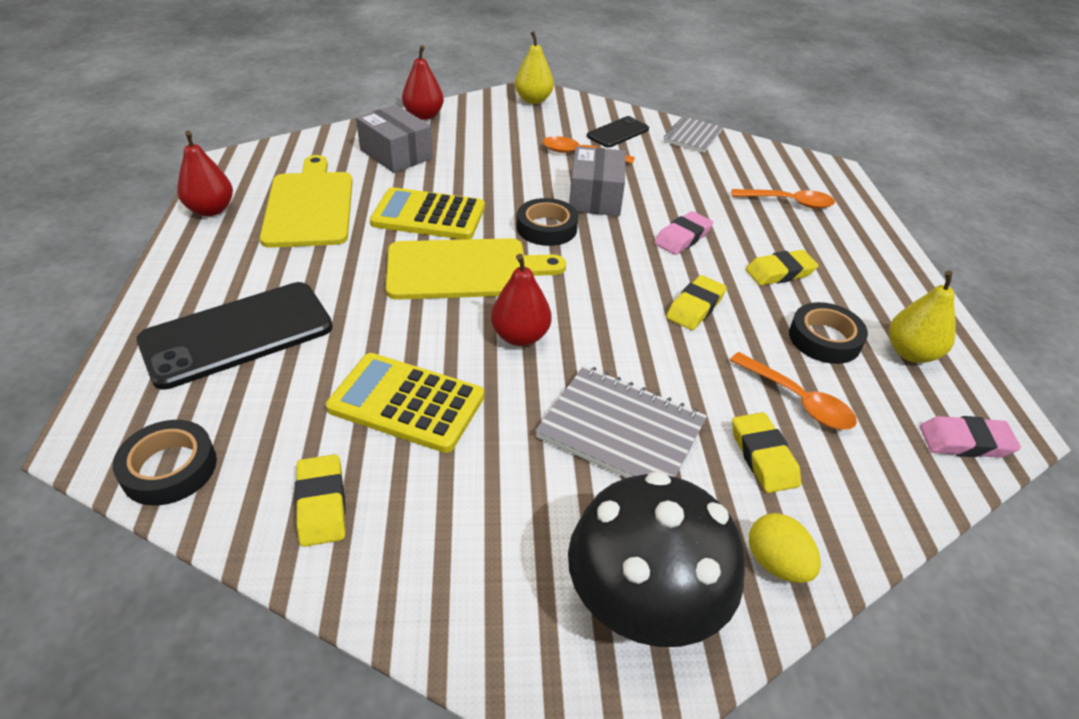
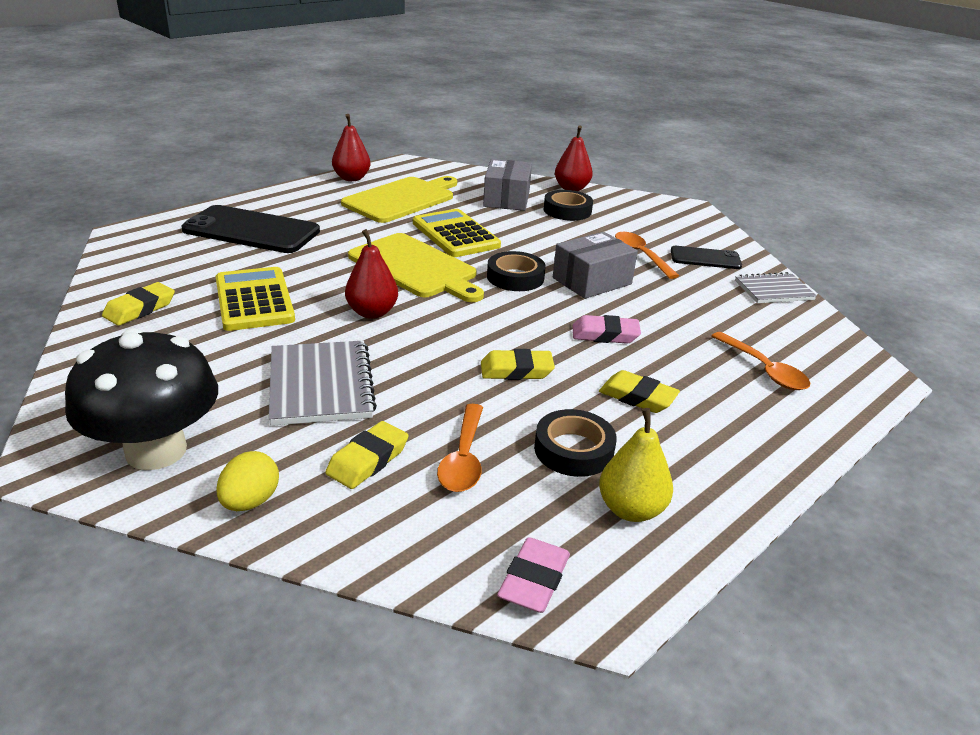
camera: 50 degrees right, 10 degrees down
black tape [113,420,217,506] -> black tape moved to [544,190,593,221]
yellow pear [515,31,554,104] -> none
pink eraser [920,416,1021,458] -> pink eraser turned 60 degrees clockwise [497,537,570,613]

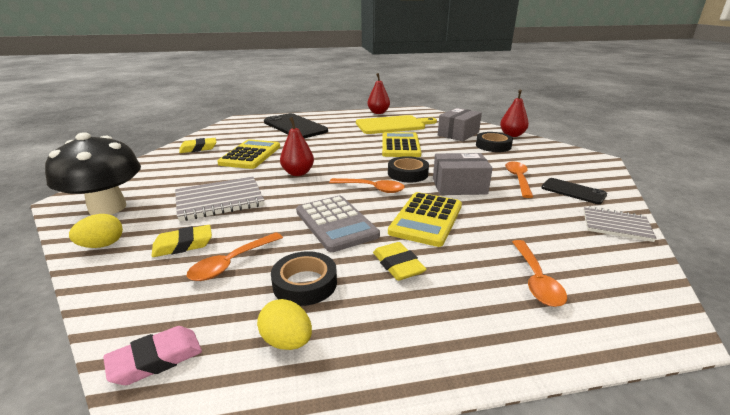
camera: 35 degrees right, 5 degrees down
grey notebook [269,341,377,426] -> grey notebook turned 45 degrees clockwise [175,177,265,221]
yellow cutting board [348,233,484,302] -> none
yellow eraser [481,349,555,380] -> grey calculator [296,196,380,252]
pink eraser [573,315,641,344] -> yellow calculator [388,192,462,247]
yellow pear [599,408,673,522] -> yellow egg [257,299,312,350]
none -> orange spoon [329,178,405,193]

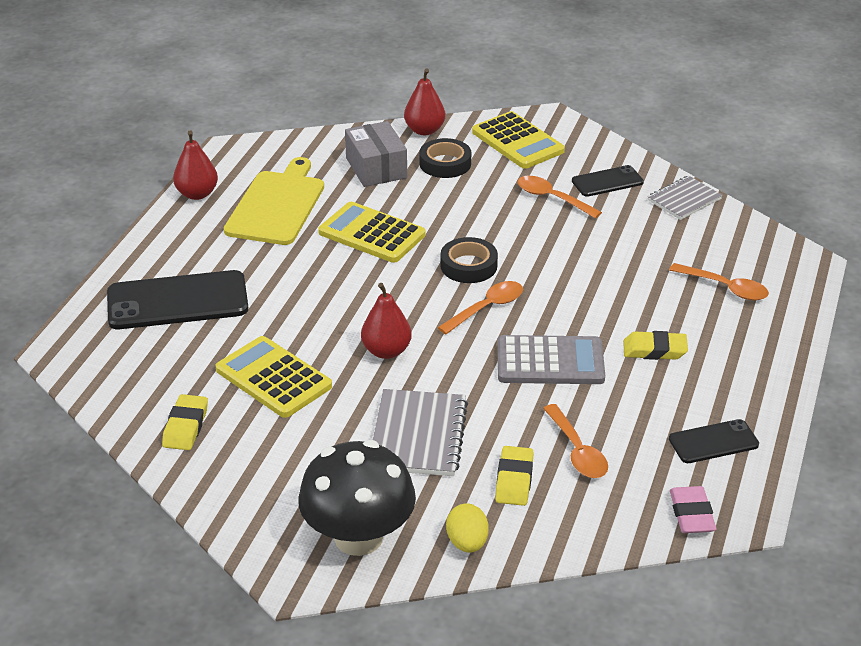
camera: 60 degrees left, 10 degrees up
yellow egg [257,299,312,350] -> black phone [669,419,759,463]
black tape [271,251,337,306] -> none
yellow calculator [388,192,462,247] -> yellow calculator moved to [472,111,565,169]
grey box [433,153,493,195] -> none

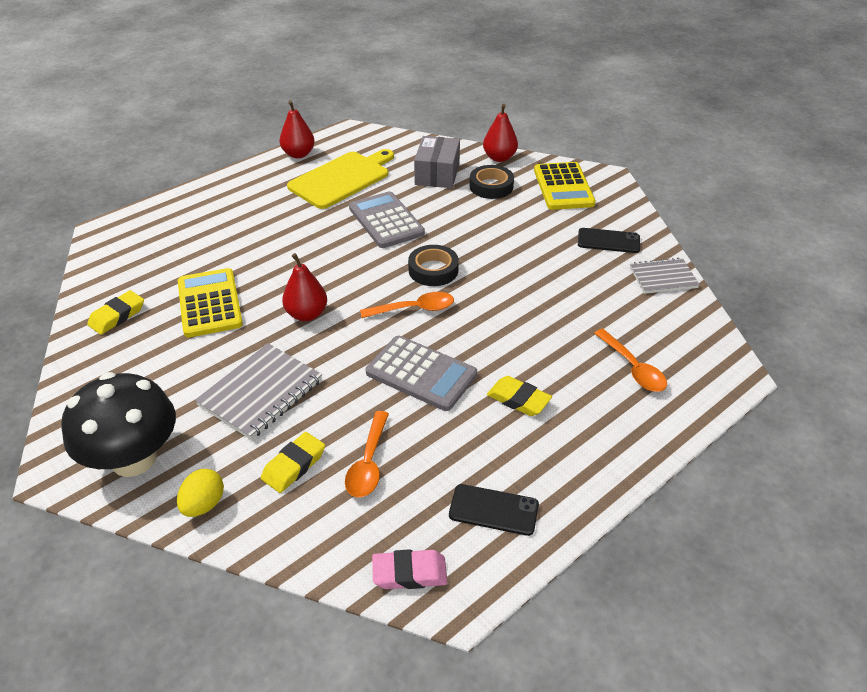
camera: 30 degrees right, 5 degrees up
black phone [107,270,249,329] -> none
yellow calculator [318,202,425,263] -> grey calculator [349,191,425,248]
orange spoon [518,176,602,219] -> none
pink eraser [670,486,716,533] -> pink eraser turned 60 degrees clockwise [372,549,447,589]

